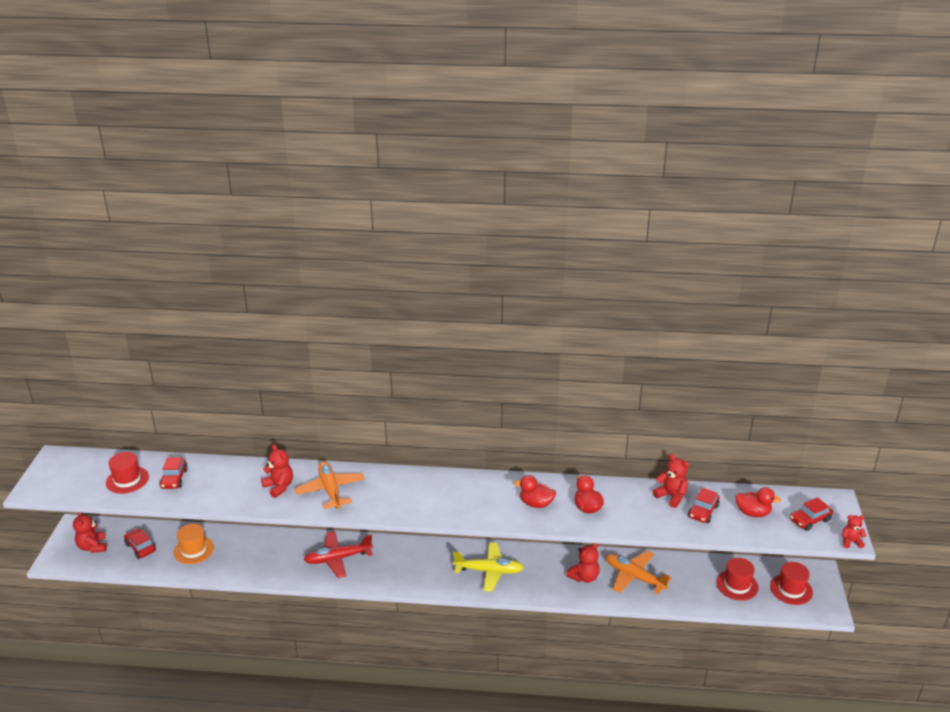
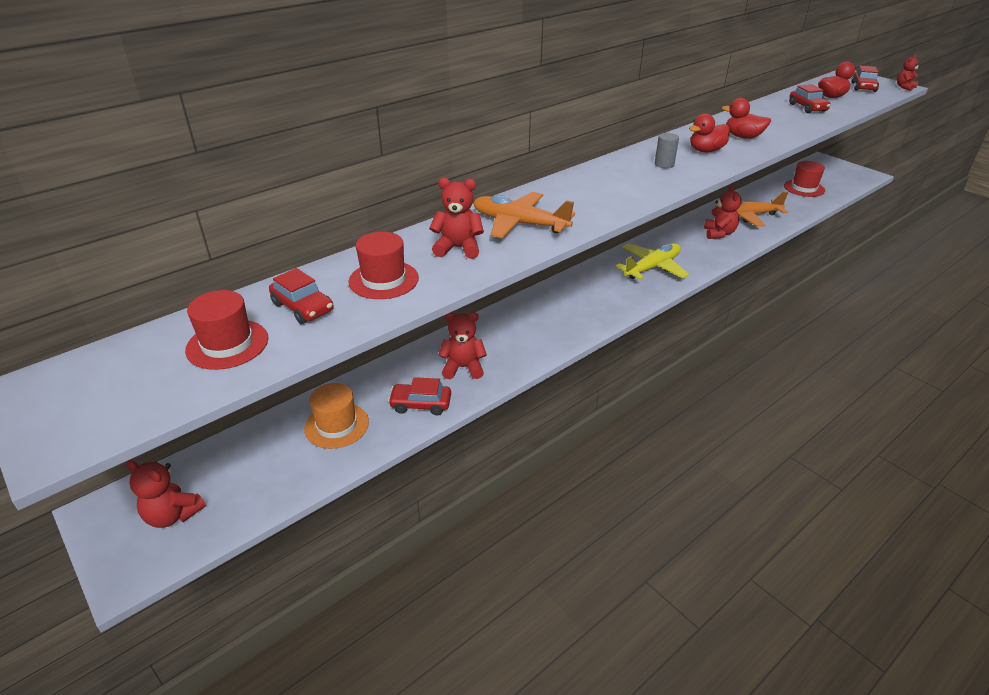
camera: 45 degrees left, 5 degrees up
red car [124,528,156,559] -> red car moved to [388,377,451,415]
red plane [303,531,373,578] -> none
red teddy bear [653,454,689,508] -> red teddy bear moved to [438,312,487,379]
red hat [770,562,813,605] -> red hat moved to [348,232,419,299]
none -> grey cylinder [655,133,679,168]

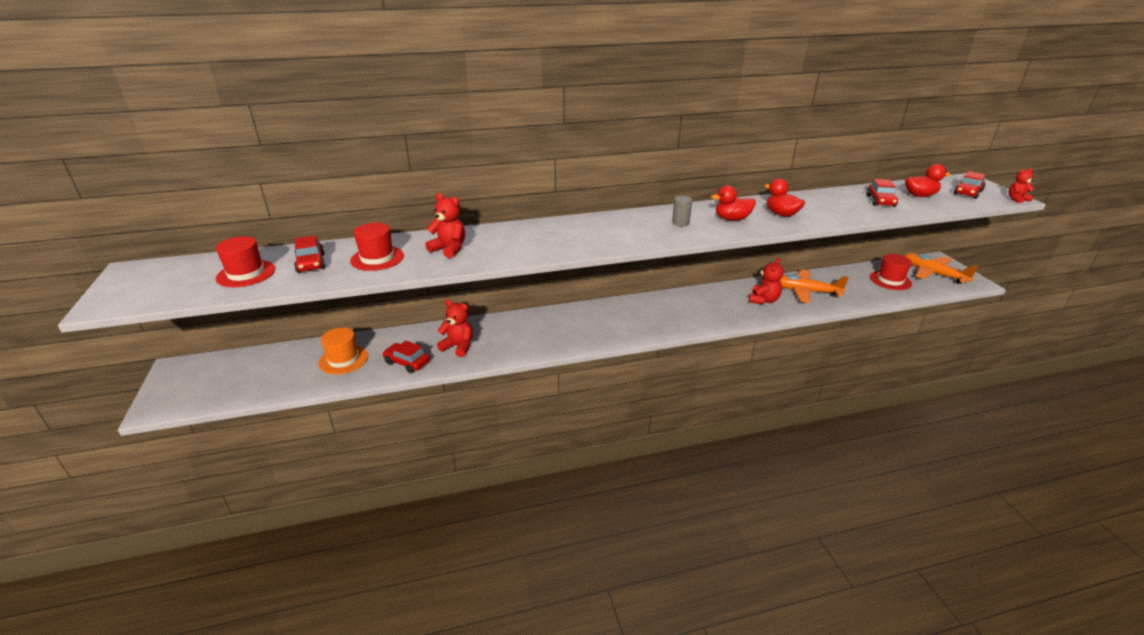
camera: 25 degrees right, 5 degrees down
red teddy bear [126,460,206,528] -> none
orange plane [473,192,575,238] -> orange plane moved to [904,253,978,284]
yellow plane [616,243,689,279] -> none

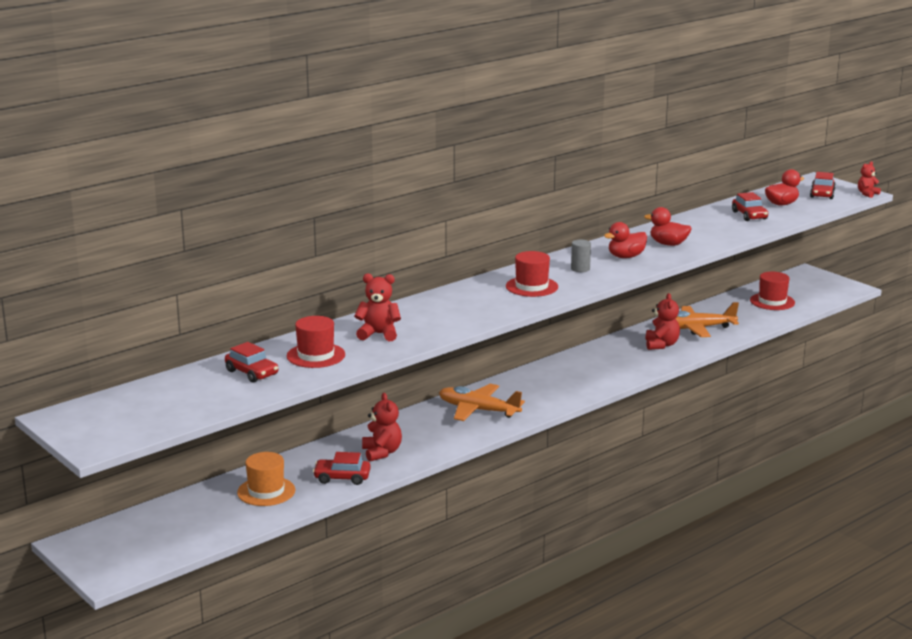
camera: 25 degrees left, 10 degrees down
red hat [216,236,276,287] -> red hat moved to [506,251,558,297]
red teddy bear [437,299,473,357] -> red teddy bear turned 75 degrees clockwise [362,393,402,462]
orange plane [904,253,978,284] -> orange plane moved to [439,384,525,421]

